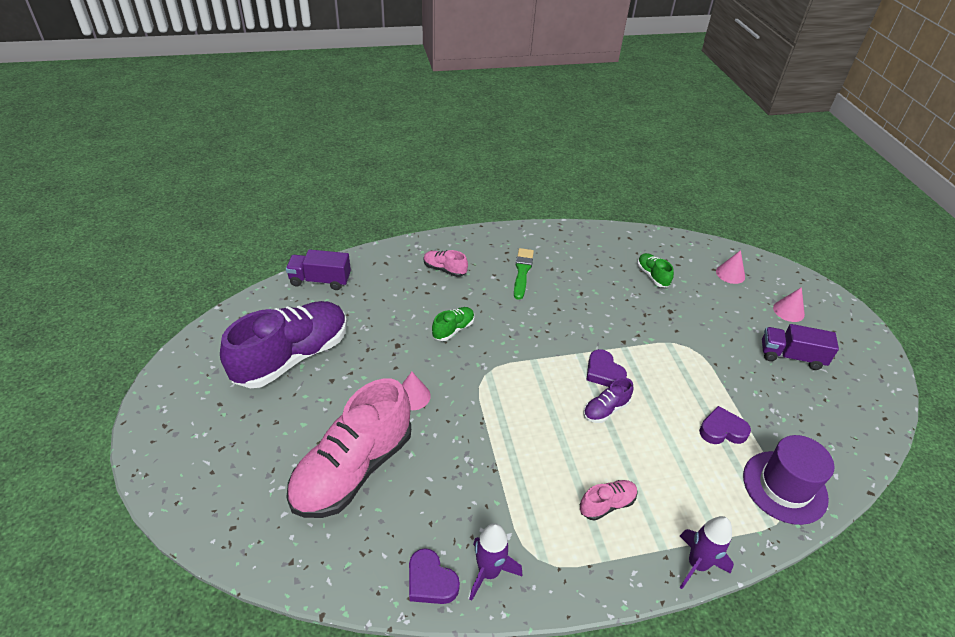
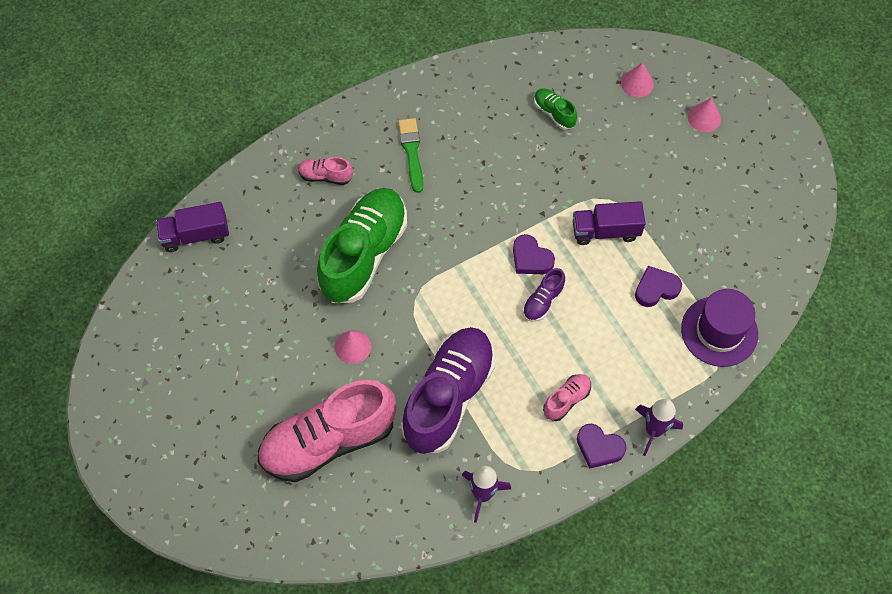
camera: 15 degrees left, 20 degrees up
purple shoe [220,301,347,388] -> purple shoe moved to [401,327,495,454]
pink shoe [286,378,411,518] -> pink shoe turned 45 degrees clockwise [258,380,397,482]
purple heart [409,548,460,604] -> purple heart moved to [577,424,627,469]
green shoe [432,307,474,341] -> green shoe [317,188,407,303], size x2.33
purple truck [762,324,839,370] -> purple truck moved to [573,201,646,245]

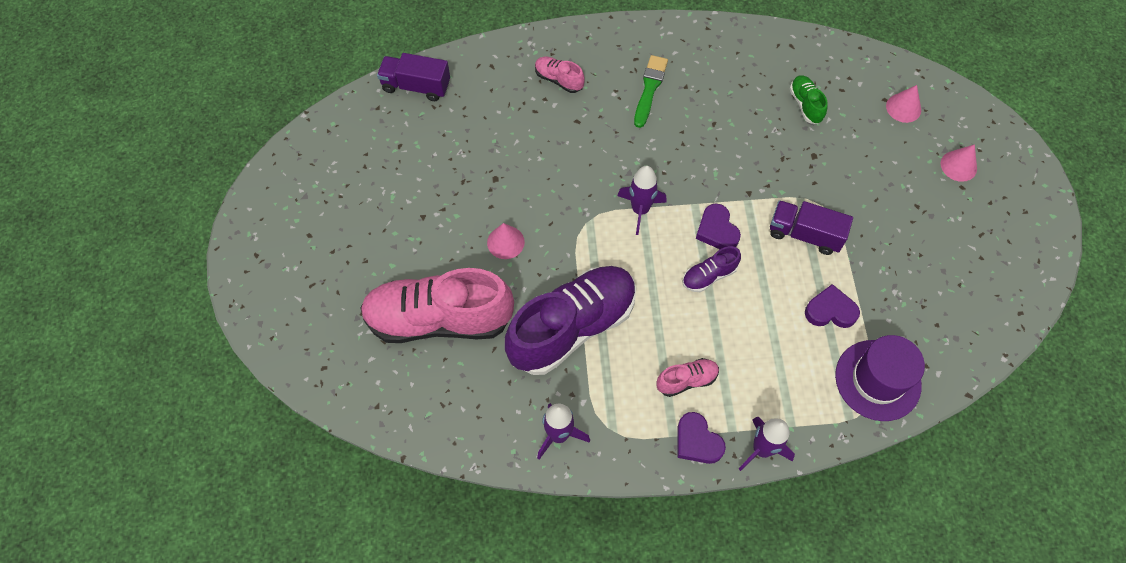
camera: 25 degrees right, 0 degrees up
green shoe [317,188,407,303] -> none
none -> purple rocket [617,165,667,235]

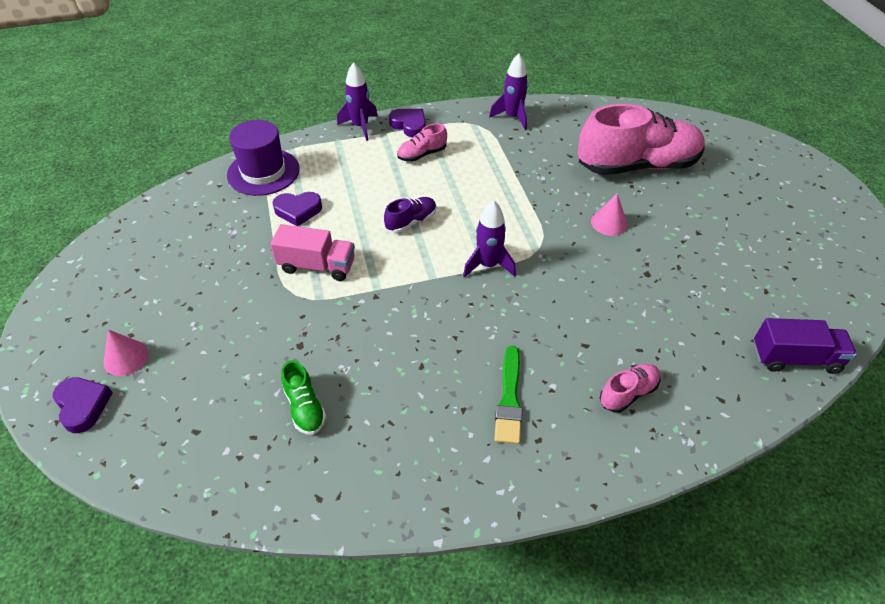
camera: 170 degrees right, 15 degrees down
purple shoe [505,266,636,375] -> none
pink shoe [535,57,585,93] -> pink shoe turned 60 degrees counterclockwise [600,363,660,413]
purple heart [696,204,741,249] -> purple heart moved to [53,377,112,433]
purple truck [770,200,853,255] -> pink truck [271,224,355,281]
pink cone [886,85,921,123] -> none

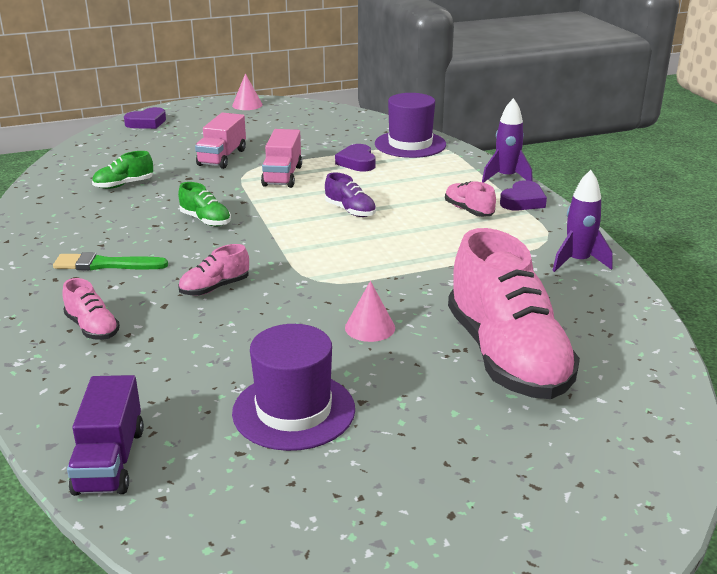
camera: 85 degrees right, 20 degrees down
pink cone [104,330,149,376] -> pink cone moved to [232,73,262,110]
purple rocket [463,200,516,278] -> none
none -> green shoe [178,182,231,227]
none -> pink shoe [178,244,249,296]
none -> pink truck [195,113,246,169]
none -> purple hat [232,324,355,451]

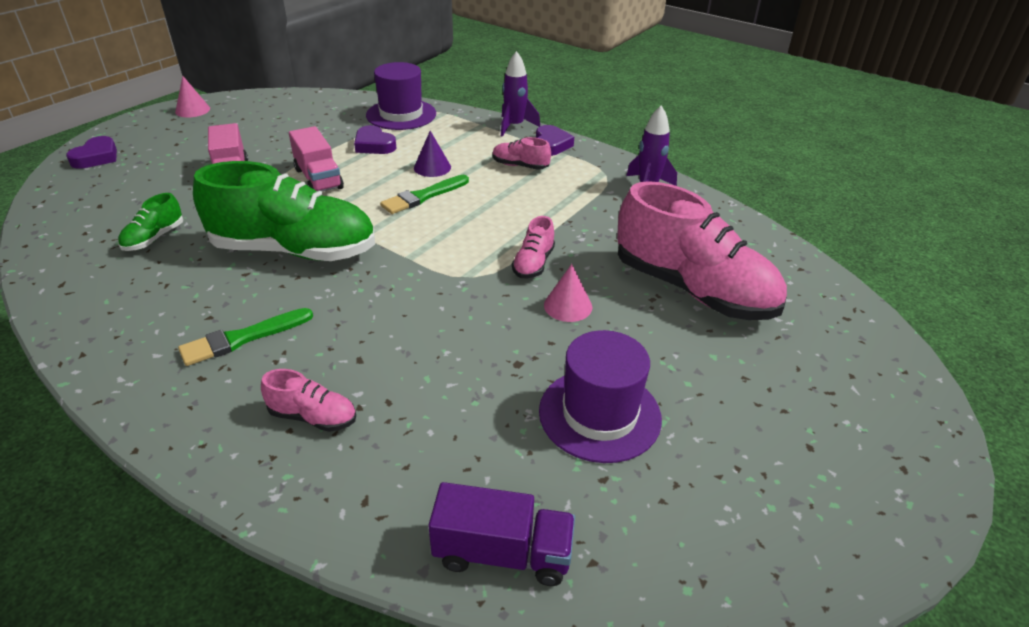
camera: 35 degrees left, 10 degrees up
purple truck [67,375,144,496] -> purple truck turned 45 degrees counterclockwise [428,482,575,586]
green shoe [178,182,231,227] -> green shoe [193,161,375,261], size x2.33
pink shoe [178,244,249,296] -> pink shoe moved to [512,216,555,278]
purple shoe [325,172,376,217] -> green brush [380,175,469,214]
none -> purple cone [414,131,451,177]

